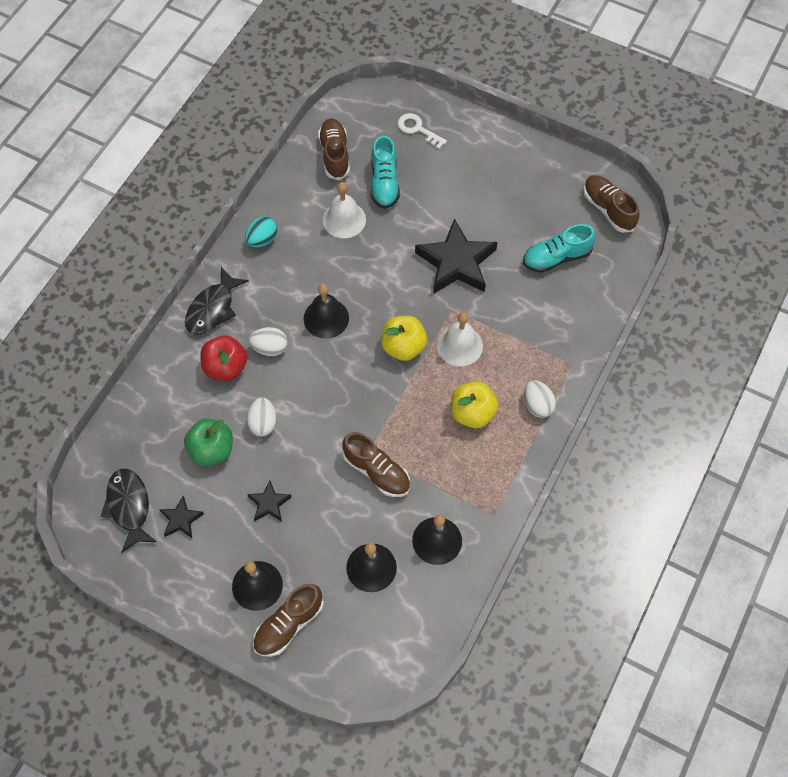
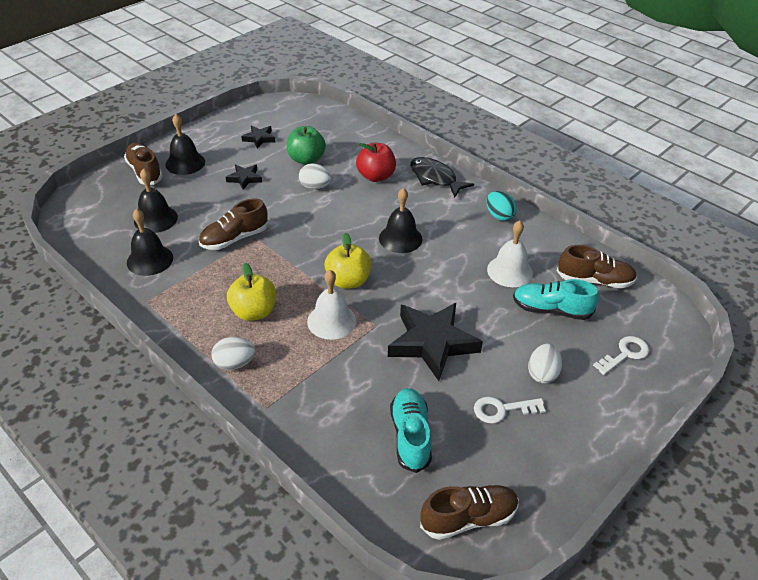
camera: 105 degrees right, 20 degrees down
black fish [101,469,157,553] -> none
white egg [249,327,288,356] -> white egg moved to [528,344,562,384]
none -> white key [474,396,546,424]

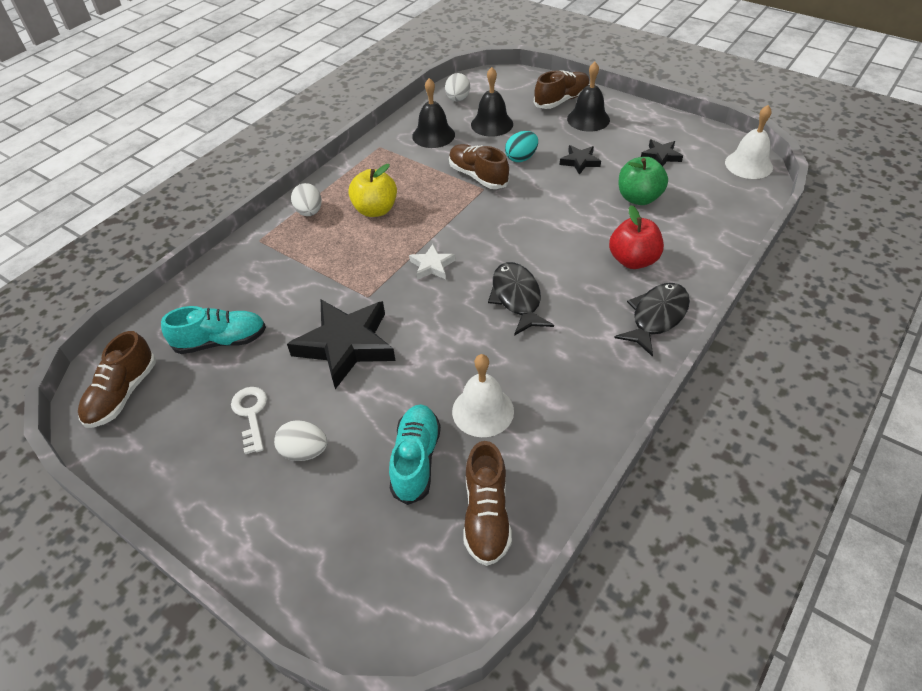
camera: 85 degrees right, 5 degrees up
white egg [299,163,332,189] -> white egg moved to [445,73,470,102]
white bell [307,270,356,340] -> white bell moved to [725,105,773,179]
yellow apple [325,233,371,289] -> white star [409,244,455,280]
black bell [379,188,423,253] -> black fish [488,262,554,336]
brown shoe [420,485,519,540] -> brown shoe turned 45 degrees clockwise [78,331,156,428]
turquoise egg [486,191,517,221] -> turquoise egg moved to [505,131,538,162]
white key [593,336,649,375] -> none

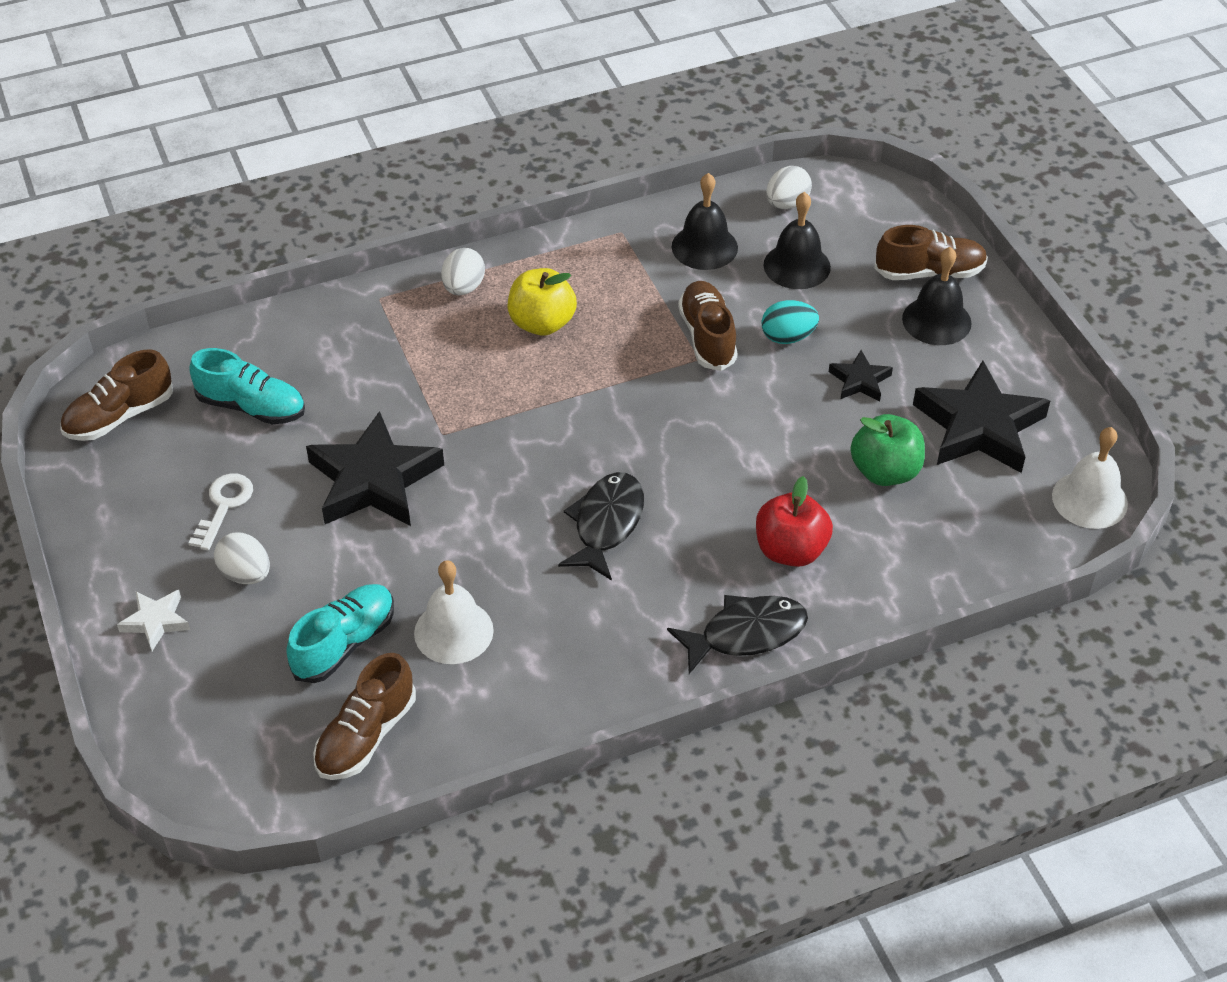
camera: 30 degrees right, 0 degrees up
white star [409,244,455,280] -> white star moved to [117,590,190,651]
black star [641,139,683,166] -> black star [913,361,1050,473], size x2.07

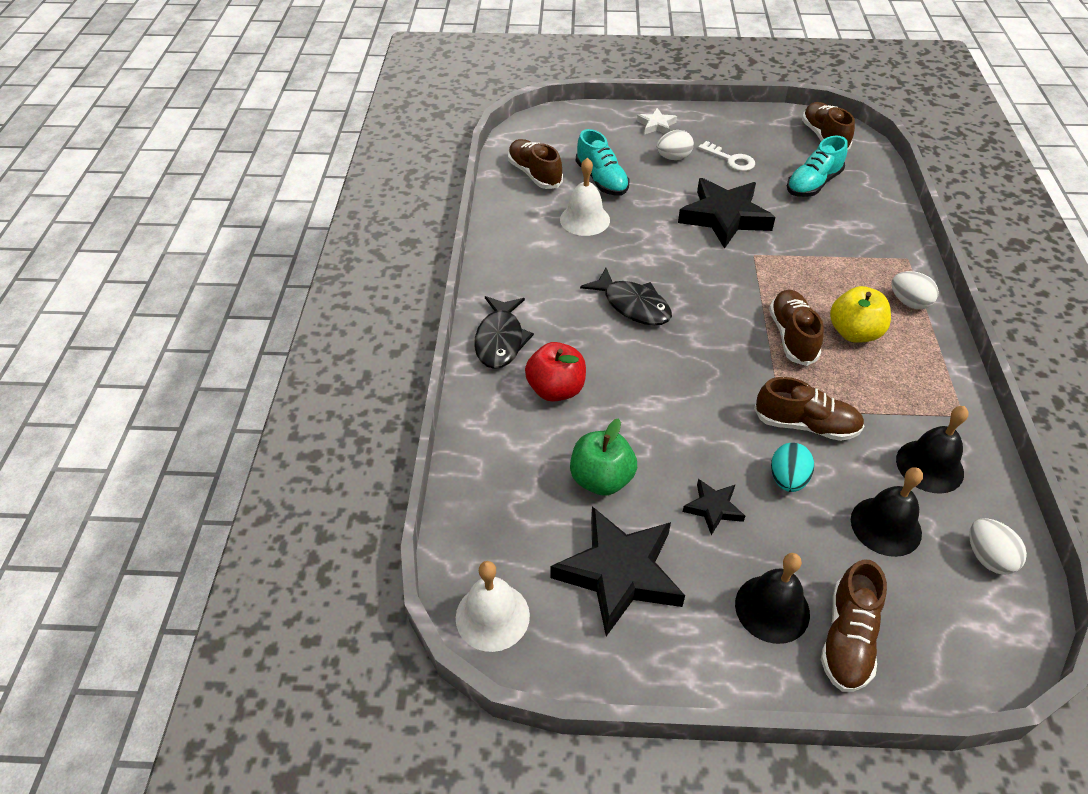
camera: 115 degrees right, 0 degrees up
none -> brown shoe [769,289,824,366]

